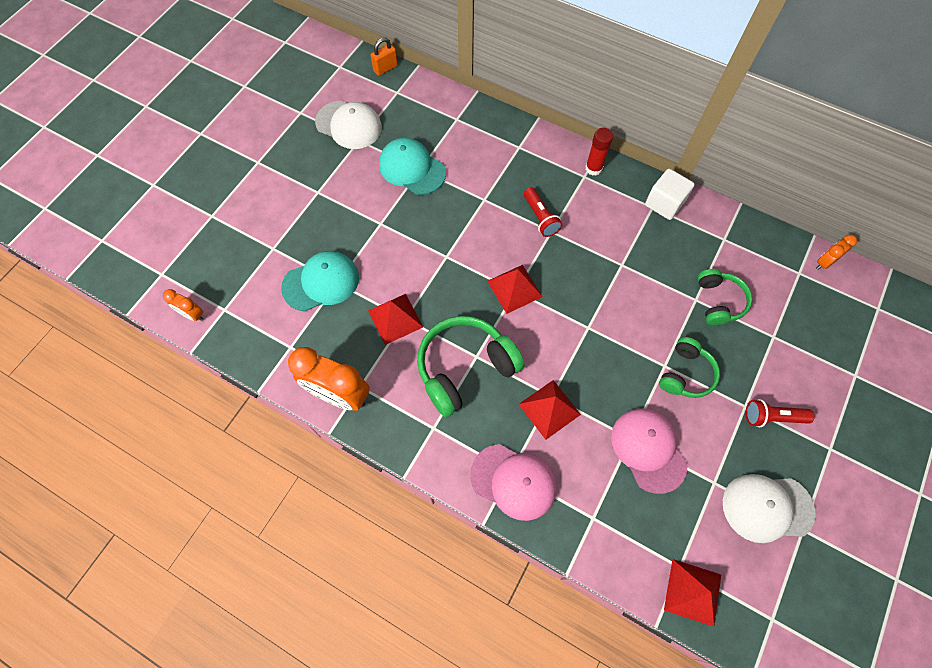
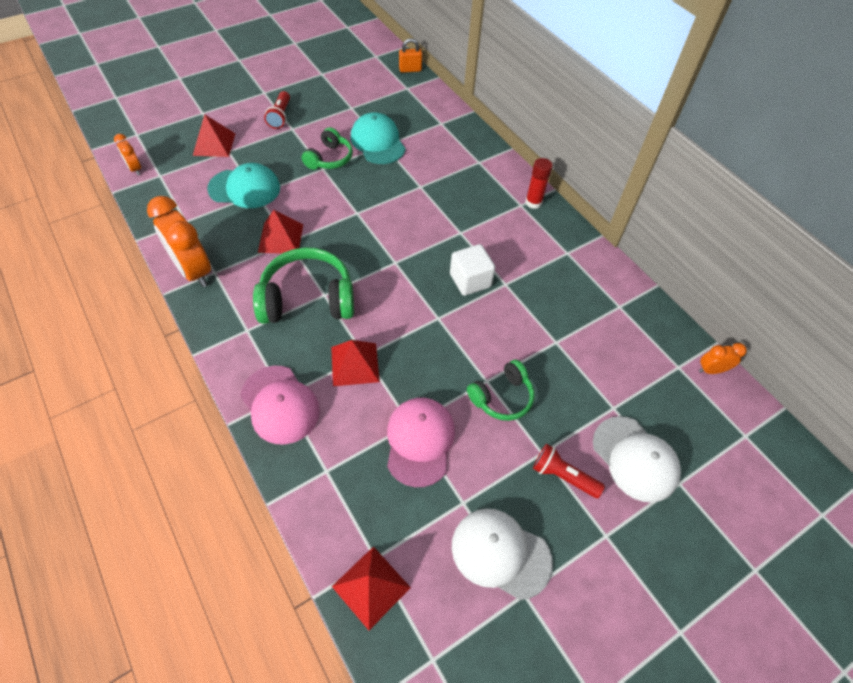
camera: 25 degrees right, 10 degrees down
white cap [315,101,382,149] -> white cap moved to [593,416,681,503]
red pyramid [487,265,543,314] -> red pyramid moved to [193,114,235,157]
red flashlight [524,187,562,237] -> red flashlight moved to [264,91,290,129]
white cube [645,169,695,220] -> white cube moved to [450,244,495,296]
green headphones [697,269,753,325] -> green headphones moved to [302,127,353,170]

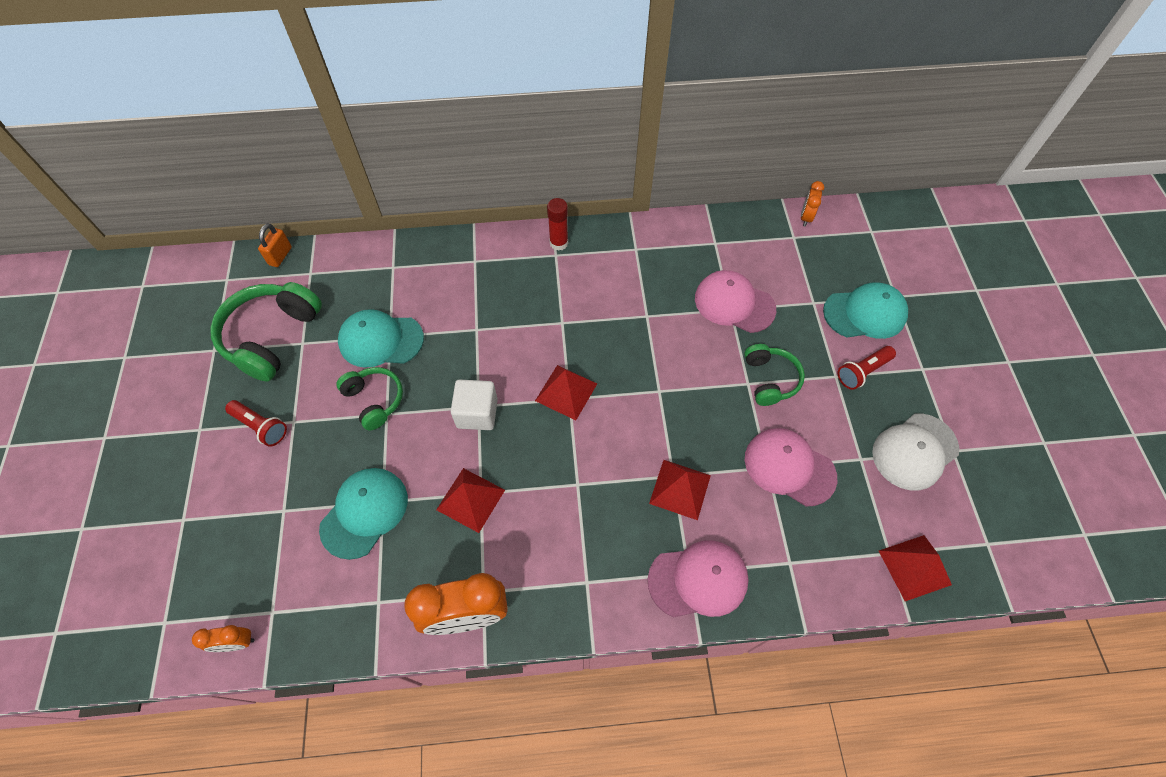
camera: 60 degrees left, 5 degrees up
red pyramid [193,114,235,157] -> red pyramid moved to [535,365,597,420]
green headphones [253,247,354,324] -> green headphones moved to [210,282,322,382]
white cube [450,244,495,296] -> white cube moved to [451,379,498,430]
white cap [593,416,681,503] -> turquoise cap [823,283,908,339]
none -> pink cap [695,270,776,333]

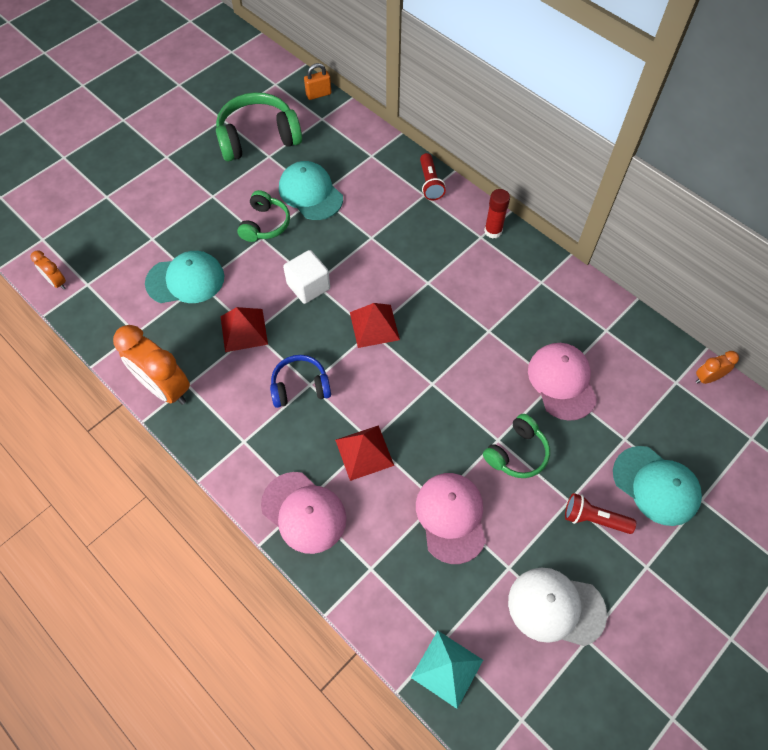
camera: 50 degrees right, 0 degrees up
red flashlight [225,400,287,447] -> red flashlight moved to [420,153,446,200]
red pyramid [879,535,952,601] -> turquoise pyramid [411,631,483,709]
none -> blue headphones [270,355,331,408]

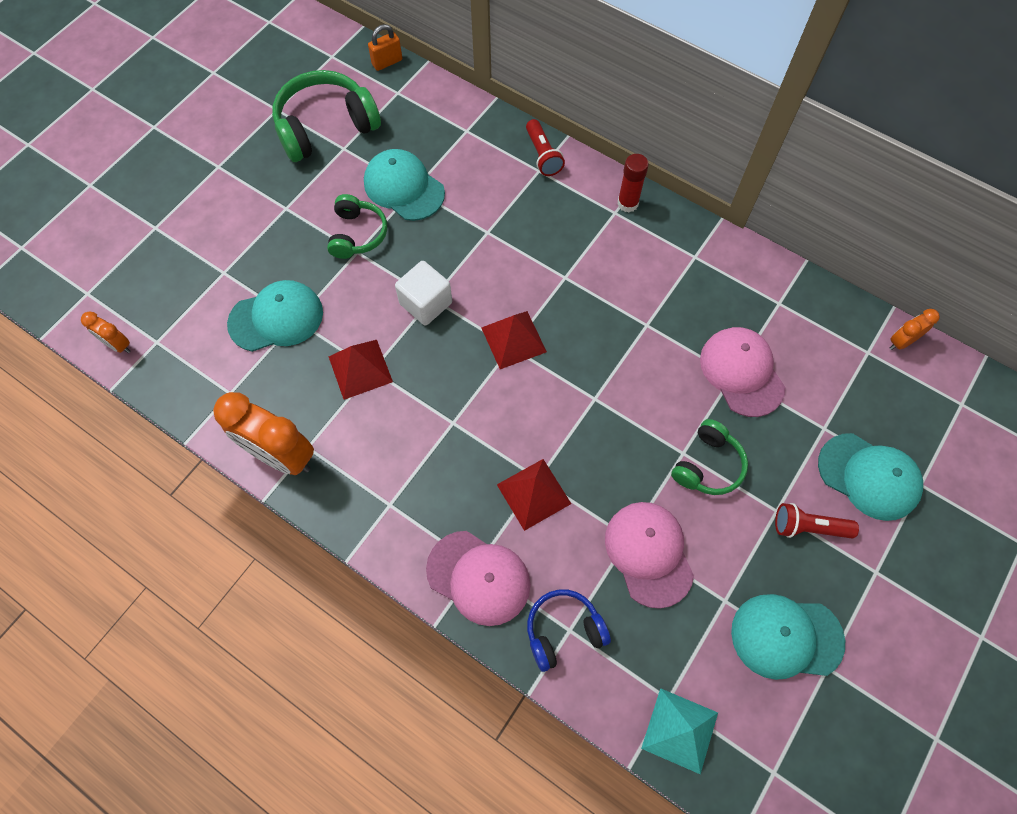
camera: 10 degrees left, 5 degrees up
blue headphones [270,355,331,408] -> blue headphones moved to [527,589,611,672]
white cap [508,567,607,646] -> turquoise cap [731,594,845,680]

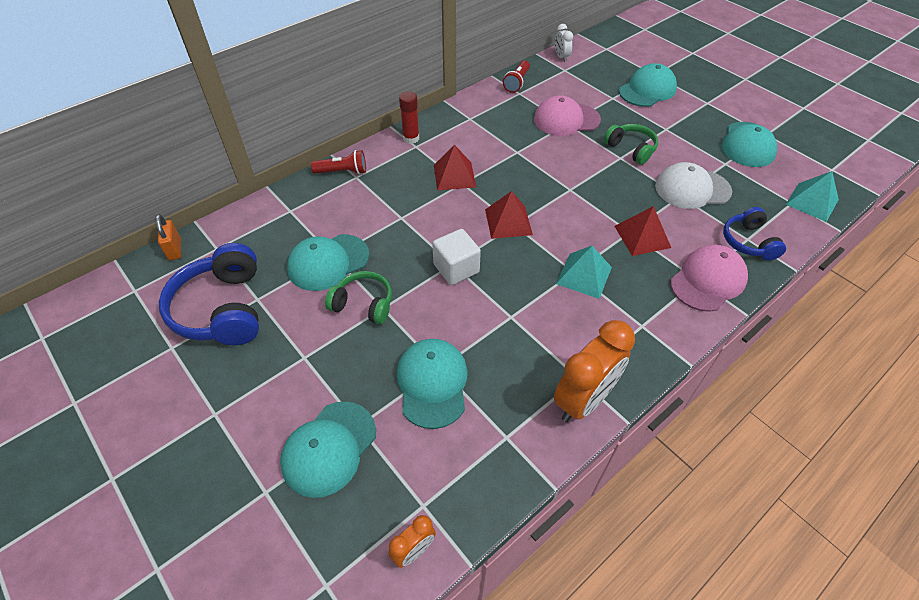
camera: 75 degrees left, 15 degrees down
green headphones [272,70,381,162] -> blue headphones [159,243,259,345]
red pyramid [329,340,393,400] -> red pyramid moved to [434,145,476,190]
pink cap [605,502,694,609] -> white cap [655,162,732,209]
red flashlight [775,503,859,538] -> red flashlight moved to [503,60,530,93]
orange clock [890,309,940,350] -> white clock [555,24,573,62]
none -> turquoise cap [280,401,376,498]
none -> turquoise pyramid [556,246,612,299]

